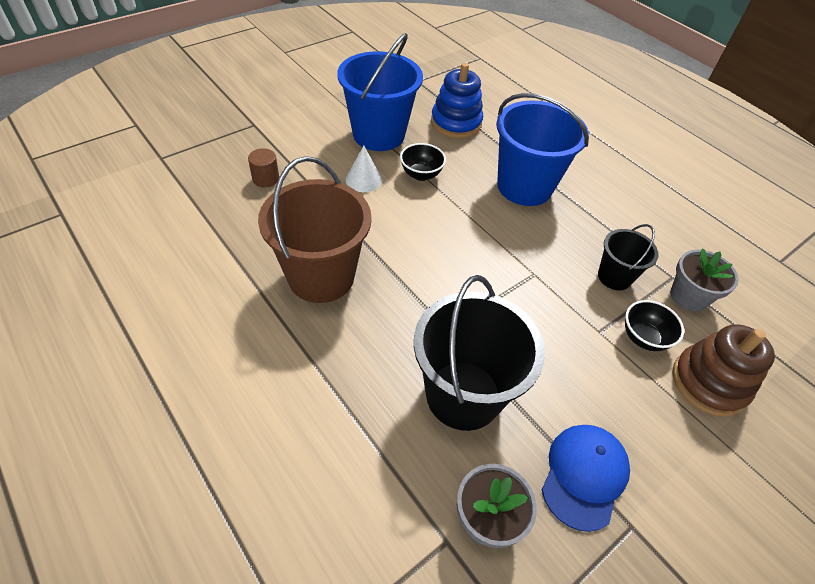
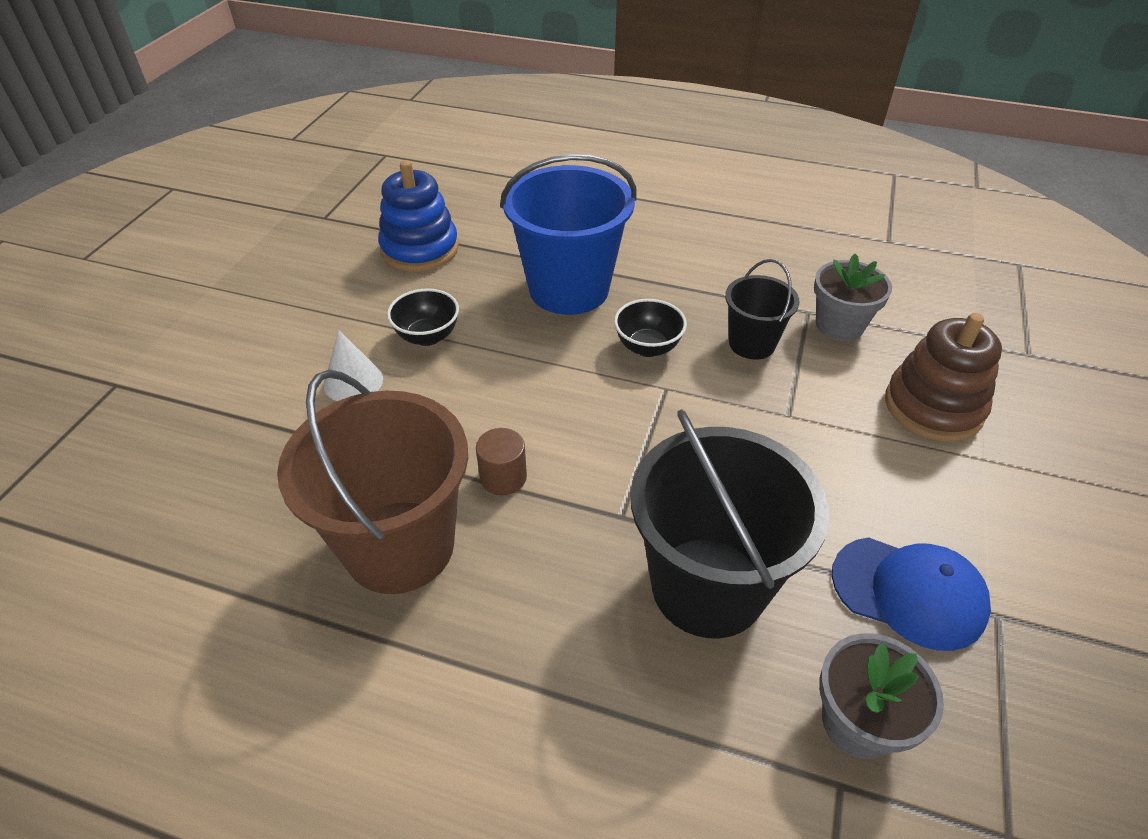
camera: 30 degrees left, 5 degrees down
brown cylinder [248,148,279,187] -> brown cylinder moved to [476,428,527,495]
blue bucket [337,33,423,151] -> none
blue cap [542,425,630,532] -> blue cap turned 120 degrees clockwise [832,537,991,651]
black bowl [625,300,684,351] -> black bowl moved to [614,299,687,357]

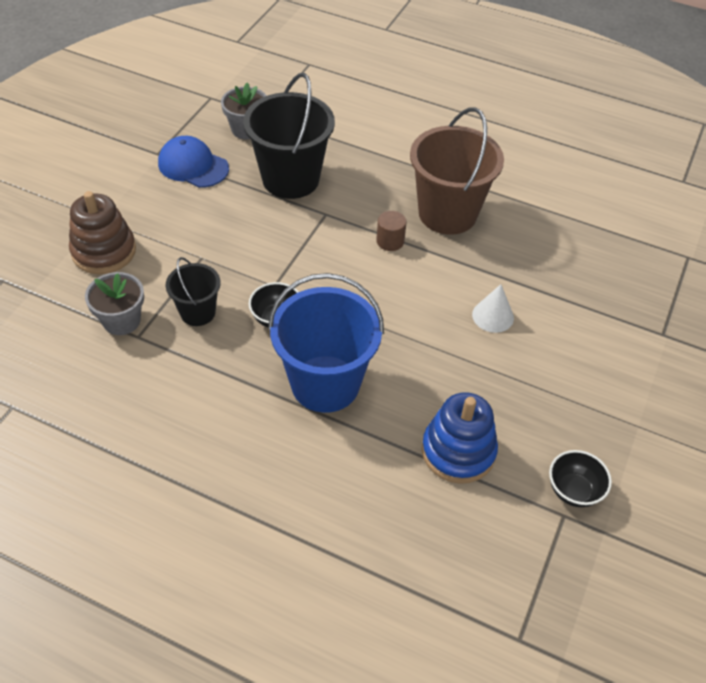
camera: 175 degrees left, 5 degrees up
black bowl [387,288,459,346] -> black bowl moved to [549,450,612,507]

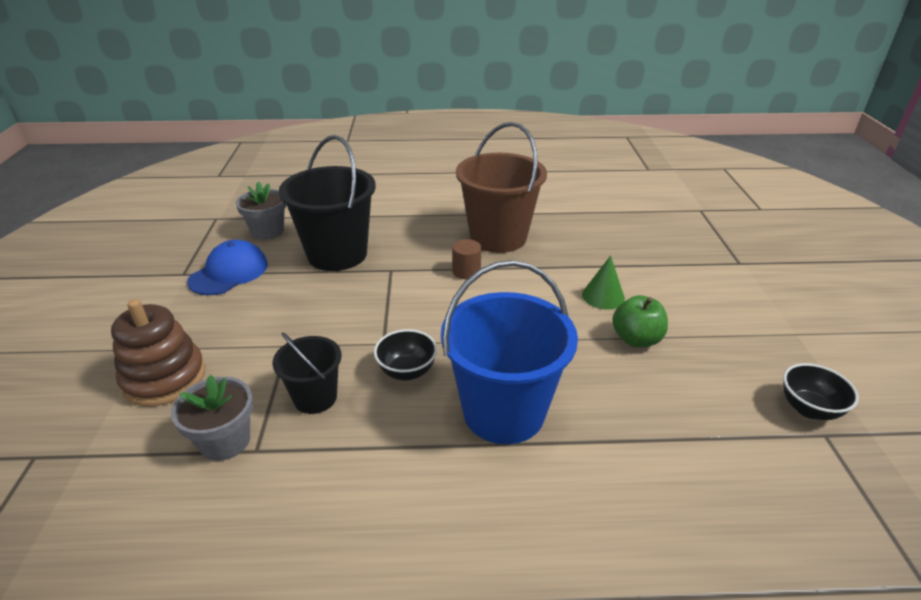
camera: 25 degrees left, 15 degrees down
blue cap [158,136,229,188] -> blue cap turned 120 degrees clockwise [187,240,268,295]
blue stacking toy [422,392,498,484] -> none
white cone [472,284,514,333] -> green cone [582,256,625,309]
none -> green apple [612,295,668,347]

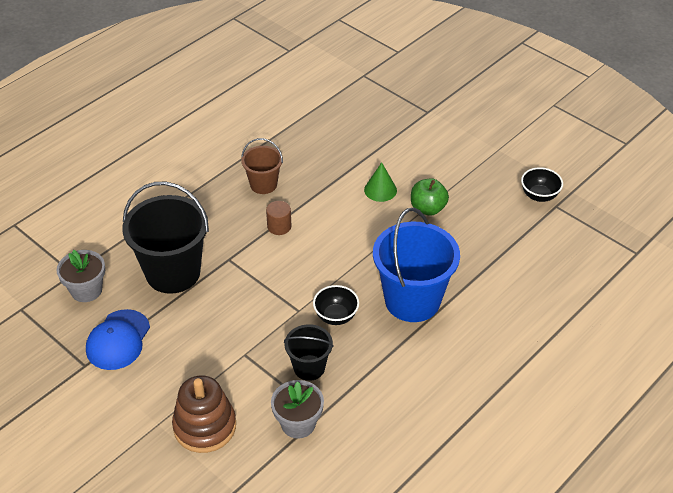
camera: 45 degrees left, 10 degrees up
blue cap [187,240,268,295] -> blue cap turned 150 degrees counterclockwise [86,309,150,370]
brown bucket [456,122,547,253] -> brown bucket [241,138,283,194], size x0.54

